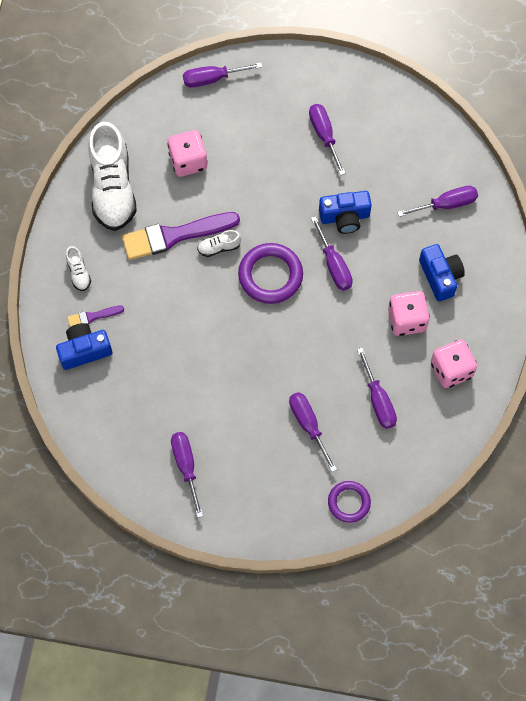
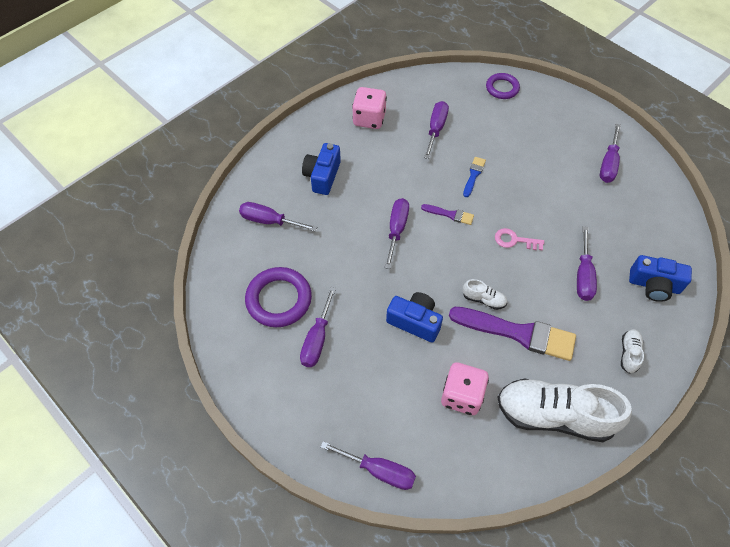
camera: 145 degrees left, 10 degrees down
purple brush [67,305,124,327] -> purple brush moved to [421,204,474,225]
white shoe [89,122,137,231] -> white shoe turned 105 degrees counterclockwise [497,378,632,442]
purple ring [238,243,303,304] -> purple ring moved to [245,267,312,327]
purple screwdriver [289,392,337,472] -> purple screwdriver moved to [577,227,597,301]
blue camera [319,191,372,234] -> blue camera moved to [386,292,443,342]
pink dice [388,291,430,336] -> none
none -> blue brush [463,157,486,197]
none -> pink key [495,228,544,250]

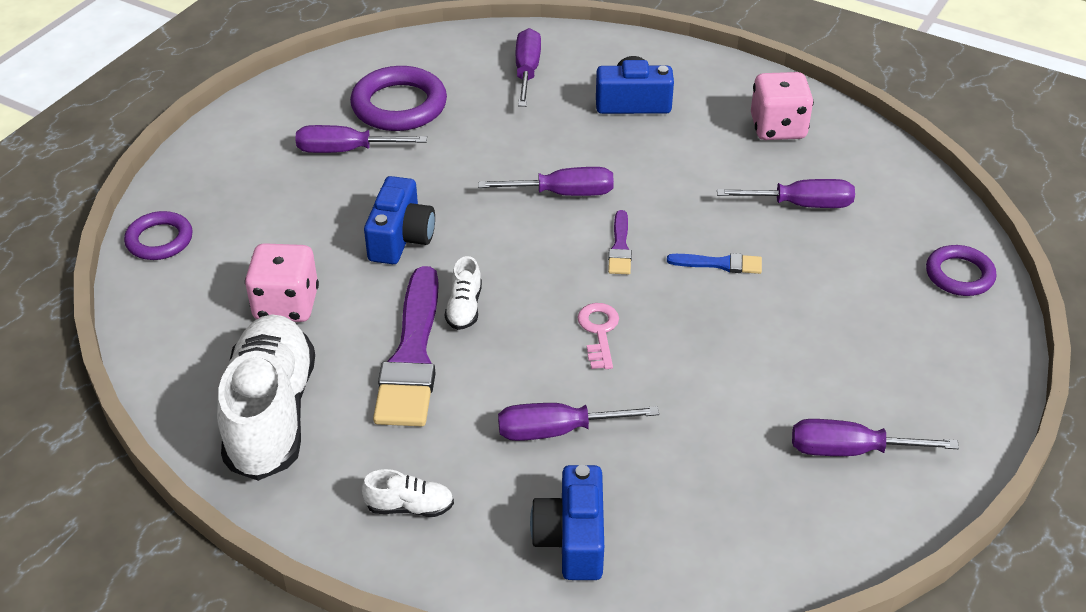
camera: 75 degrees right, 15 degrees down
purple screwdriver [321,441,416,490] -> purple ring [124,211,193,260]

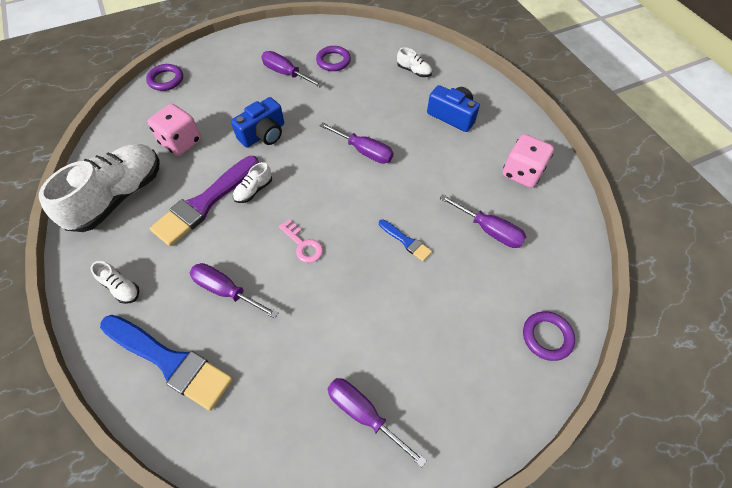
camera: 35 degrees right, 15 degrees up
purple ring [350,66,447,131] -> purple ring [316,46,351,71], size x0.62
purple screwdriver [516,28,541,107] -> white shoe [397,48,432,77]
blue camera [530,465,604,580] -> blue brush [100,315,233,411]
pink key [577,303,619,369] -> pink key turned 105 degrees clockwise [279,220,323,263]
purple brush [608,210,632,274] -> none

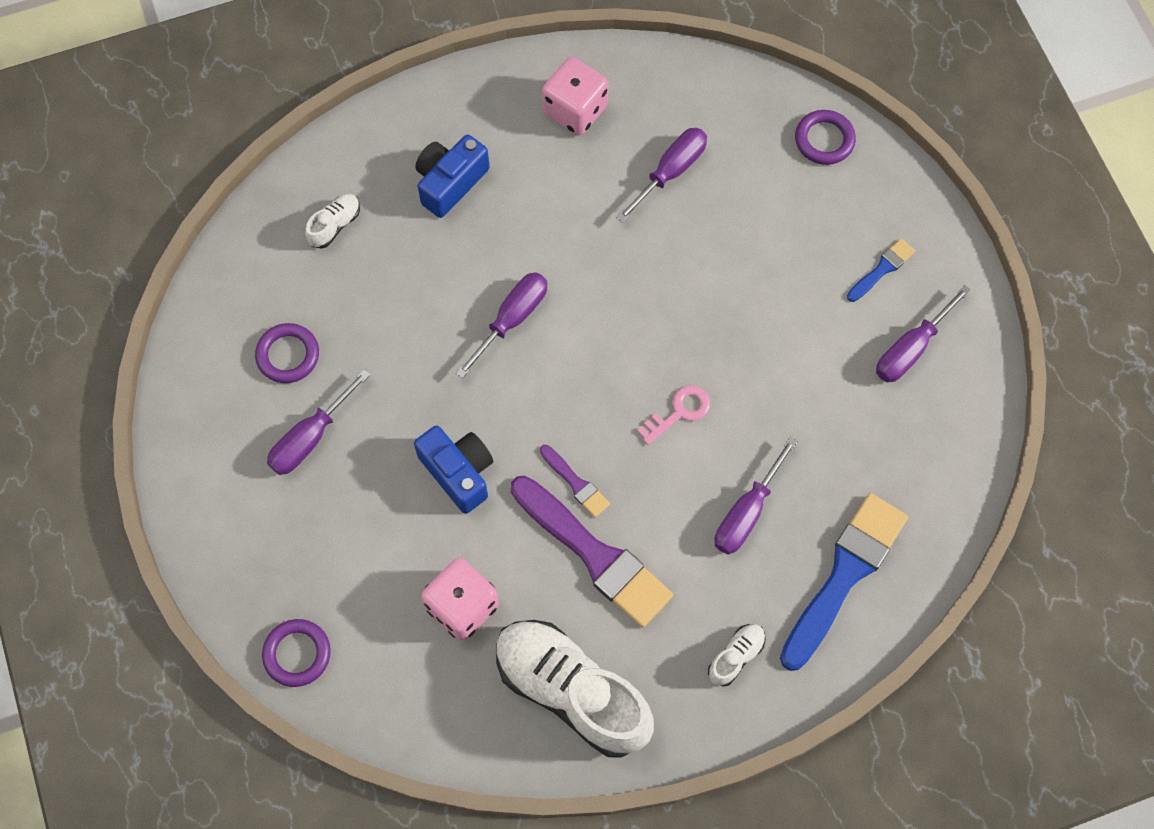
camera: 85 degrees left, 10 degrees up
white shoe [233,162,272,203] -> purple brush [540,445,610,517]
blue brush [379,219,432,261] -> blue brush moved to [847,238,915,302]

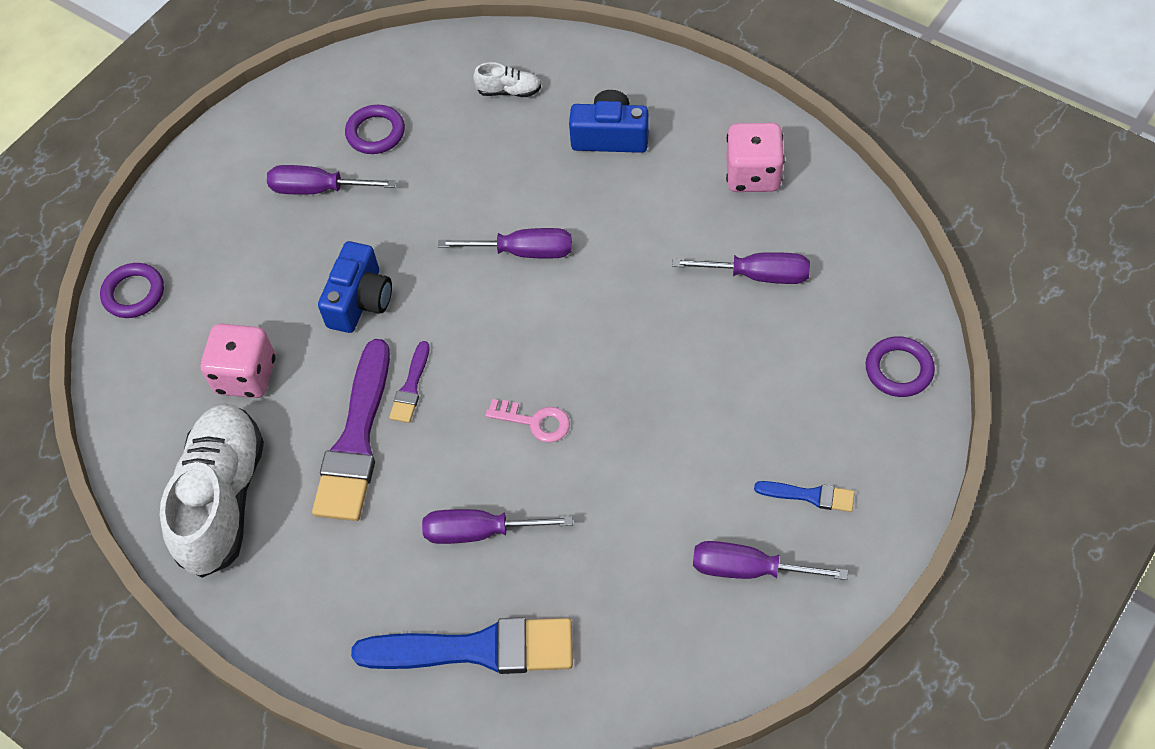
camera: 60 degrees right, 10 degrees down
white shoe [708,624,766,687] -> none

